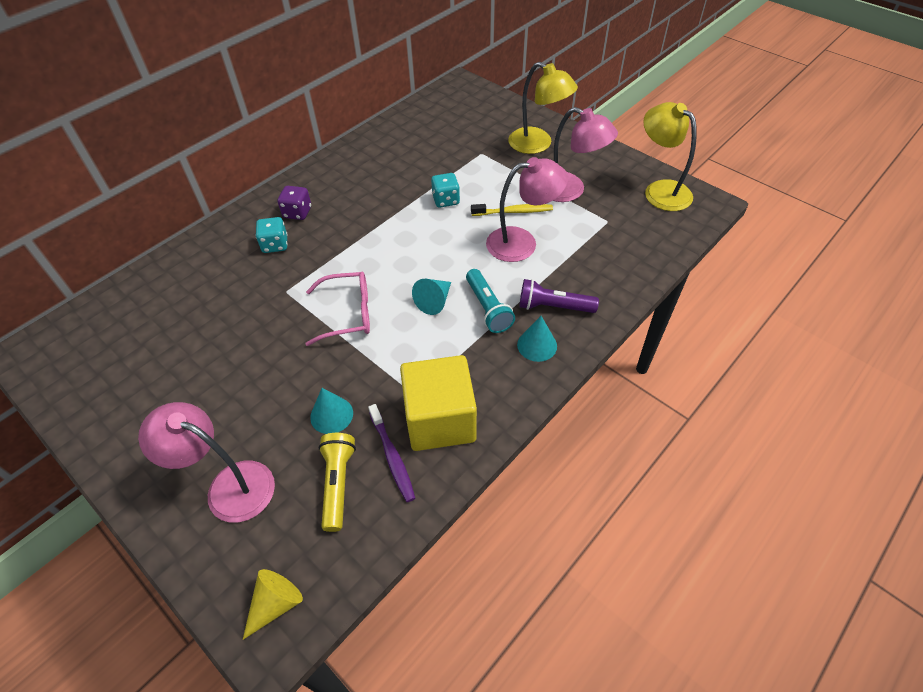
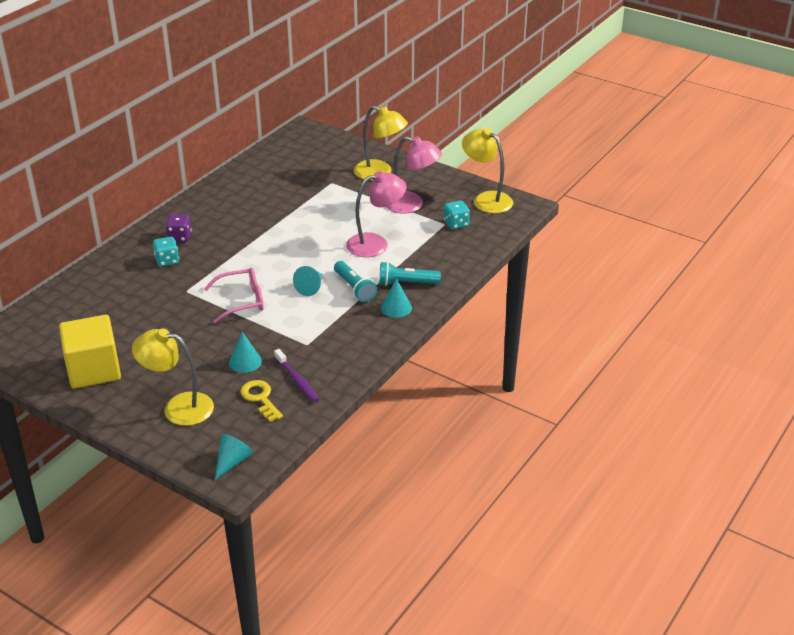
camera: 10 degrees left, 15 degrees down
pink lamp [138,402,275,522] -> yellow lamp [132,329,214,426]
yellow cone [243,569,303,640] -> turquoise cone [215,434,253,480]
yellow flashlight [318,433,356,532] -> yellow key [240,380,283,422]
yellow cube [400,355,477,451] -> yellow cube moved to [59,315,121,389]
turquoise dice [431,173,460,208] -> turquoise dice moved to [444,201,470,230]
yellow toothbrush [471,204,553,216] -> none
purple flashlight [519,279,599,313] -> turquoise flashlight [379,261,441,286]

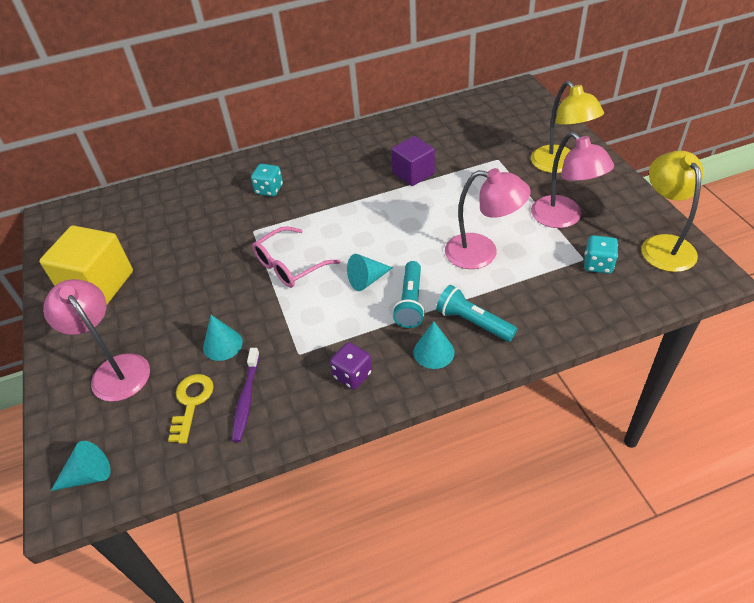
camera: 40 degrees right, 10 degrees up
yellow lamp [132,329,214,426] -> pink lamp [43,279,150,402]
purple dice [166,214,192,242] -> purple dice moved to [330,342,372,390]
pink glasses [204,267,264,323] -> pink glasses turned 120 degrees clockwise [252,226,340,288]
none -> purple cube [391,136,435,186]

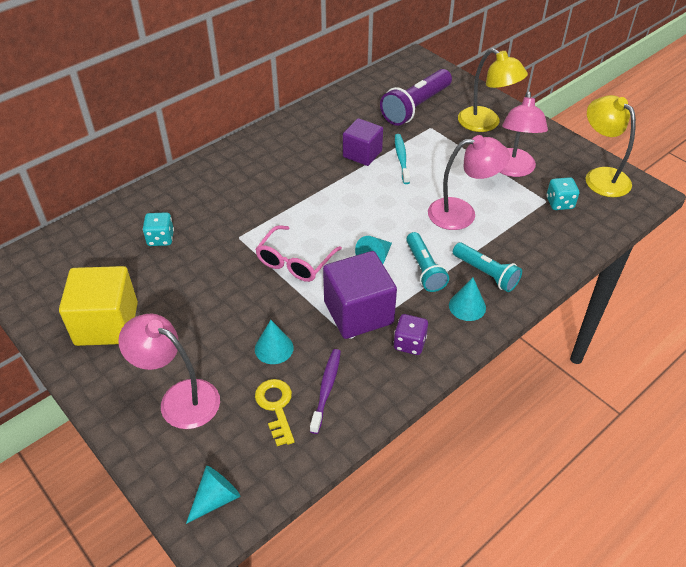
camera: 25 degrees left, 0 degrees up
purple toothbrush [232,348,260,442] -> purple toothbrush turned 150 degrees counterclockwise [310,349,341,434]
turquoise dice [251,164,283,197] -> turquoise dice moved to [142,212,174,246]
turquoise flashlight [436,285,517,342] -> turquoise flashlight turned 150 degrees counterclockwise [453,243,522,292]
pink lamp [531,132,614,228] -> pink lamp turned 60 degrees clockwise [499,91,548,177]
none -> purple cube [323,251,397,339]
none -> purple flashlight [380,69,452,126]
none -> turquoise toothbrush [395,134,410,184]

